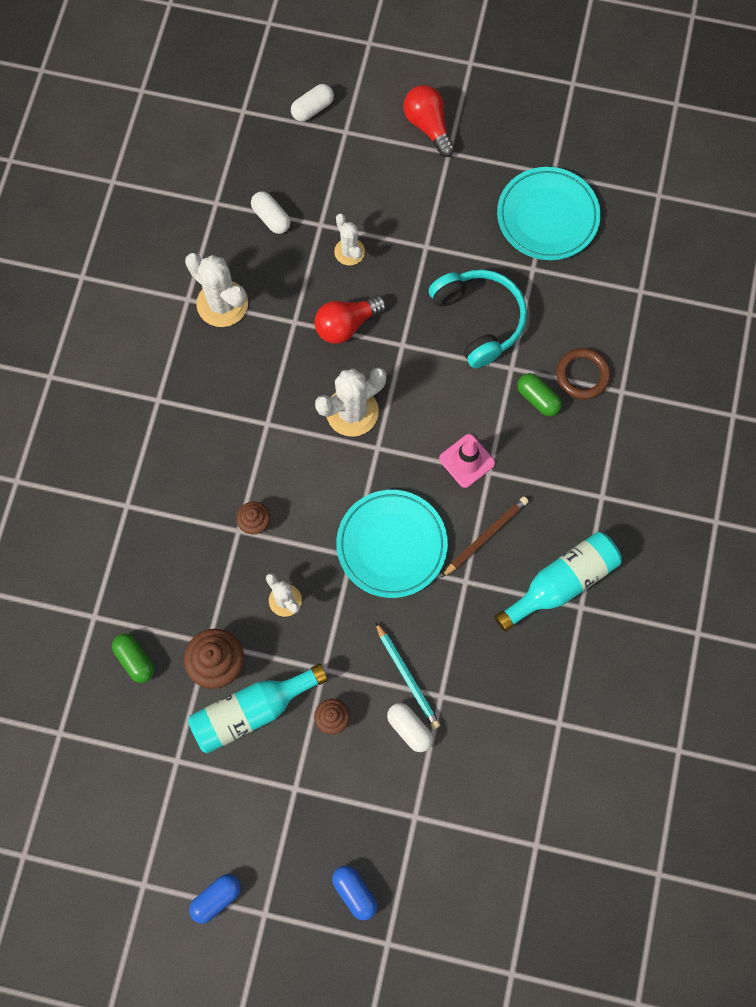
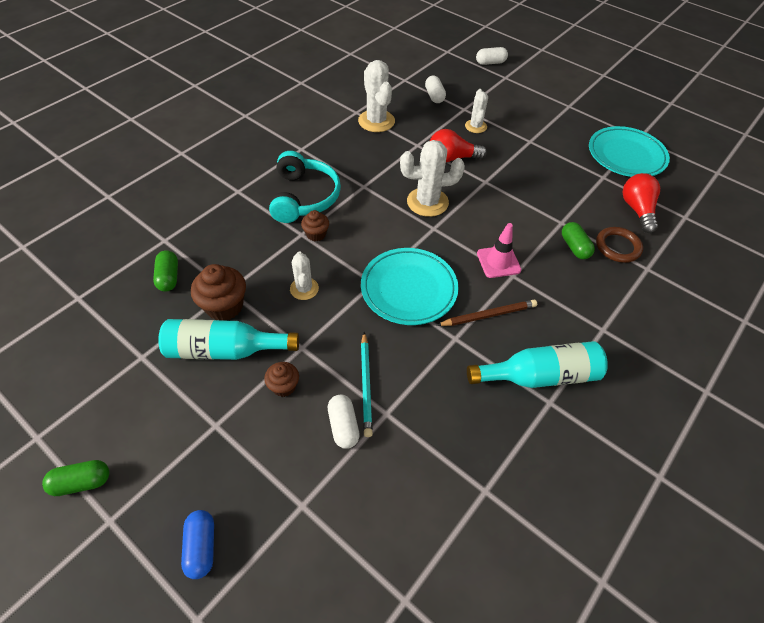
camera: 25 degrees right, 20 degrees down
blue capsule [189,874,241,924] -> green capsule [42,460,110,496]
red light bulb [403,85,455,157] -> red light bulb moved to [623,173,660,233]
turquoise headphones [429,269,527,368] -> turquoise headphones moved to [269,151,341,223]

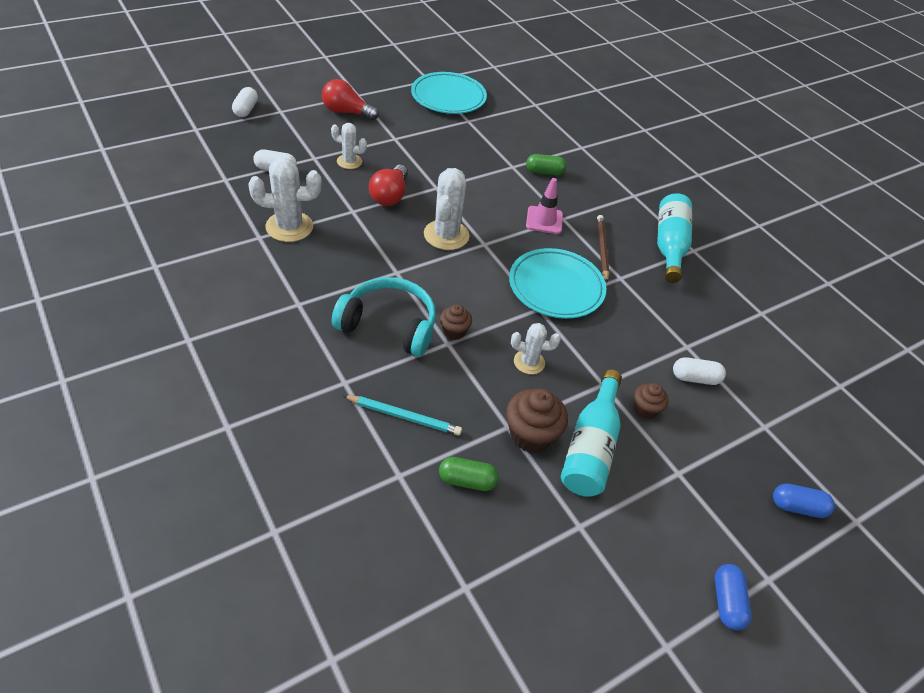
camera: 75 degrees left, 5 degrees down
green capsule [42,460,110,496] -> blue capsule [715,564,751,631]
turquoise pencil [361,332,373,437] -> turquoise pencil moved to [343,395,462,436]
brown ring [596,227,643,263] -> none
red light bulb [623,173,660,233] -> red light bulb moved to [322,79,379,120]

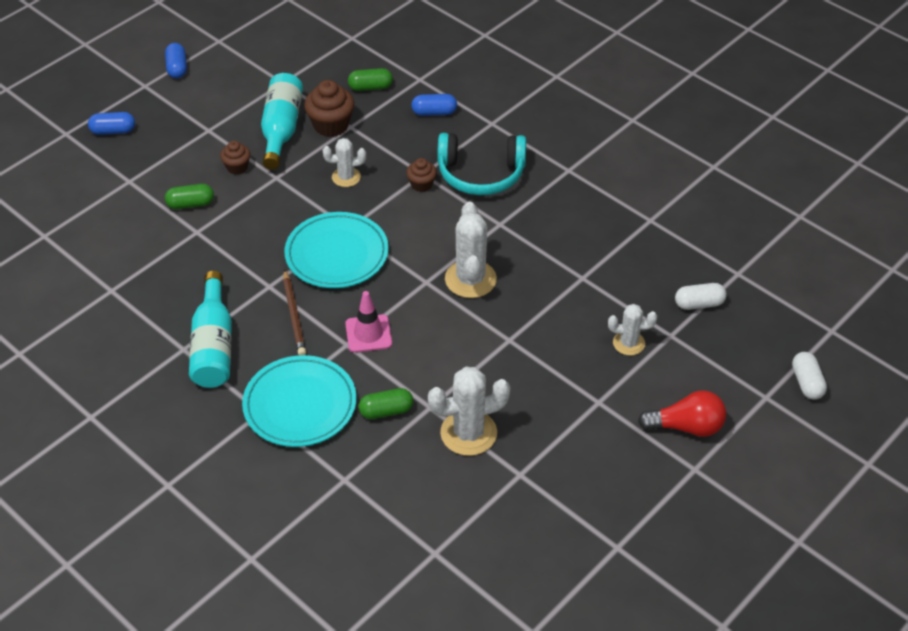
camera: 170 degrees right, 0 degrees up
white cactus [248,157,322,242] -> white cactus moved to [428,367,510,456]
turquoise pencil [343,395,462,436] -> blue capsule [411,94,457,116]
red light bulb [369,165,408,206] -> none
turquoise plate [411,72,487,114] -> turquoise plate moved to [242,355,357,447]
white capsule [673,357,726,385] -> green capsule [165,184,214,209]

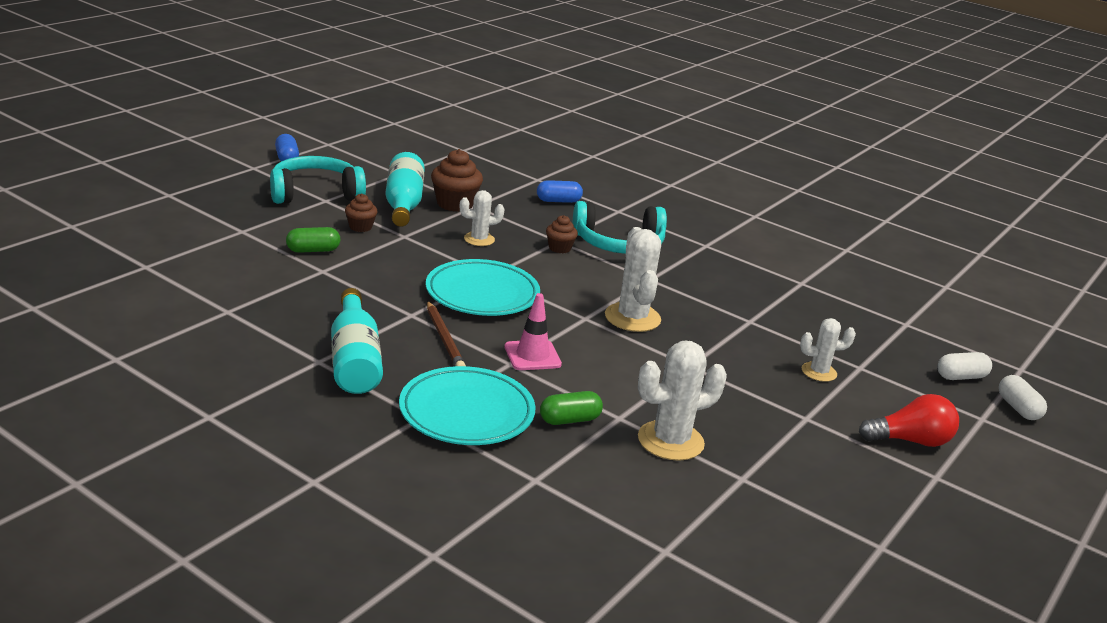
camera: 10 degrees left, 20 degrees down
blue capsule [88,112,135,135] -> none
green capsule [348,68,393,91] -> none
white capsule [675,283,727,310] -> white capsule moved to [937,352,992,380]
none -> turquoise headphones [270,156,366,204]

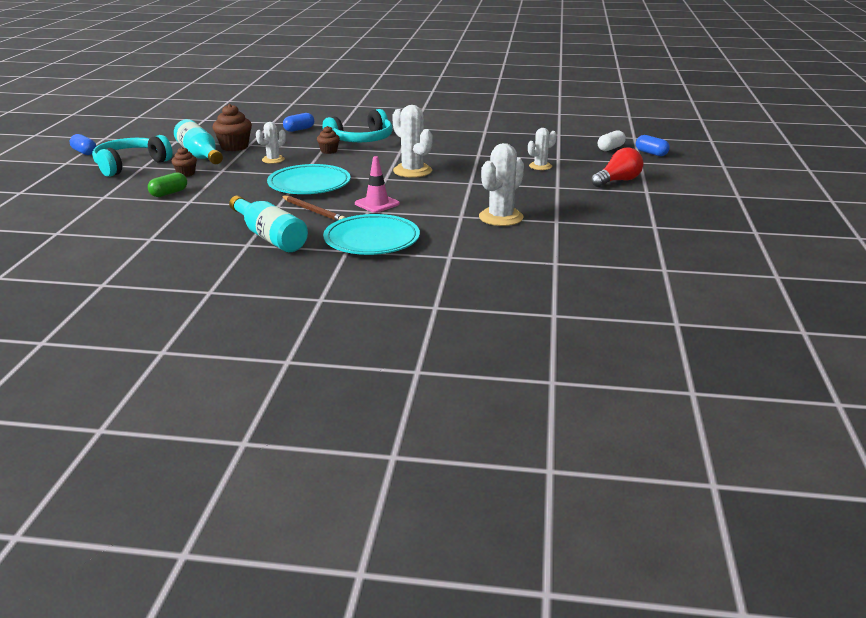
camera: 25 degrees left, 0 degrees up
green capsule [540,391,603,425] -> none
white capsule [999,375,1047,420] -> blue capsule [636,135,670,156]

